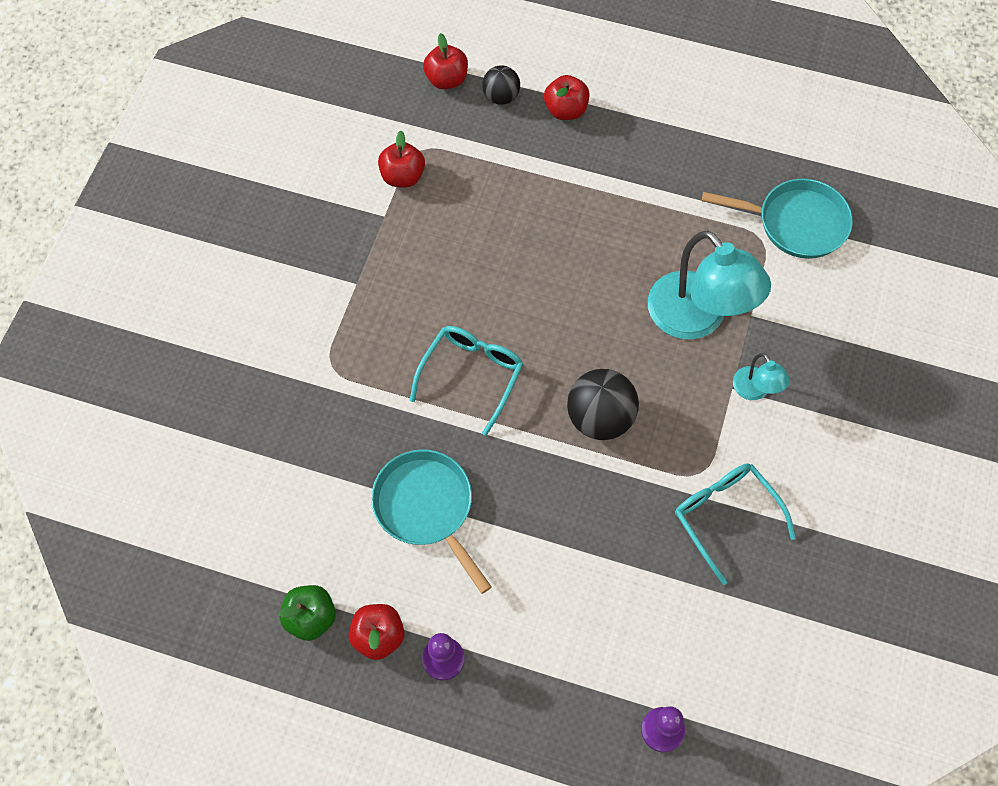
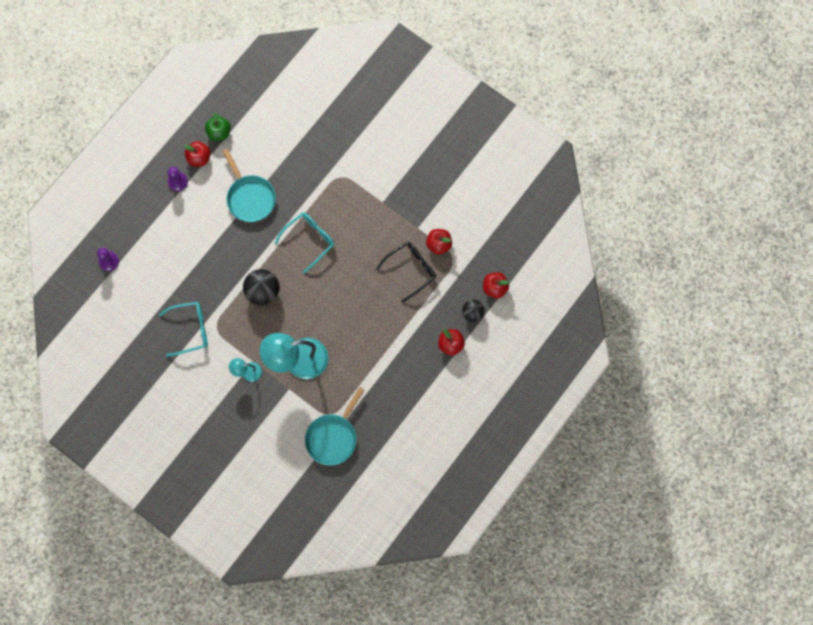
camera: 110 degrees right, 10 degrees up
turquoise pan [371,450,492,594] -> turquoise pan turned 75 degrees clockwise [222,149,276,222]
turquoise glasses [410,326,523,436] -> turquoise glasses turned 90 degrees counterclockwise [275,212,334,274]
none -> black glasses [376,241,436,303]

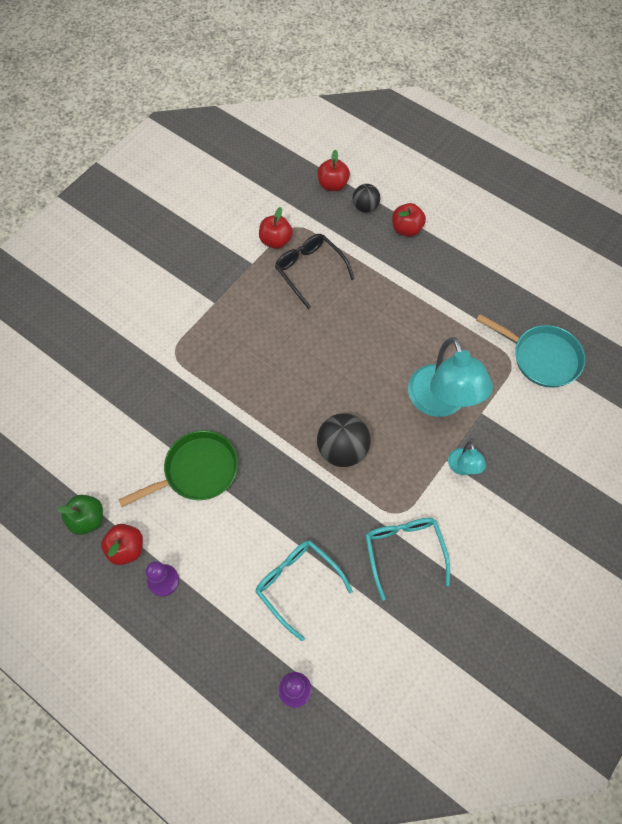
camera: 90 degrees left, 10 degrees down
turquoise pan [222,149,276,222] -> green pan [118,431,238,507]
turquoise glasses [275,212,334,274] -> turquoise glasses moved to [255,540,353,641]

